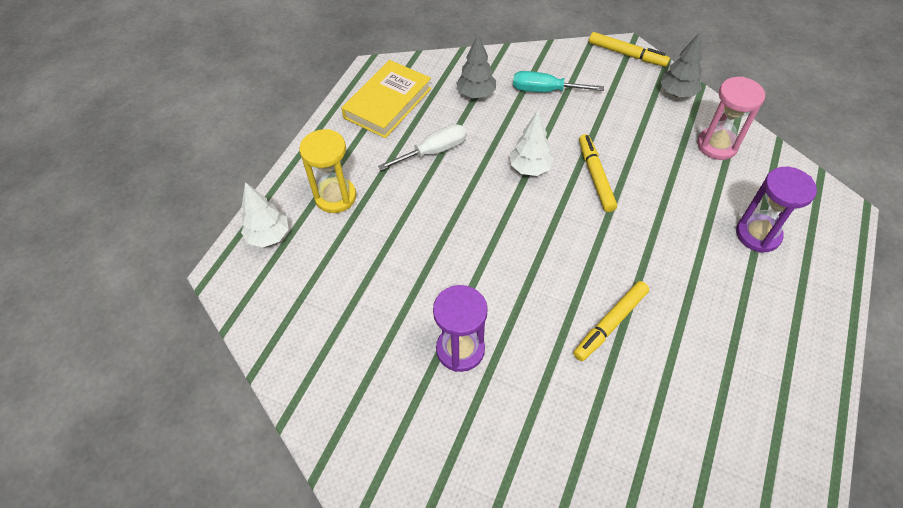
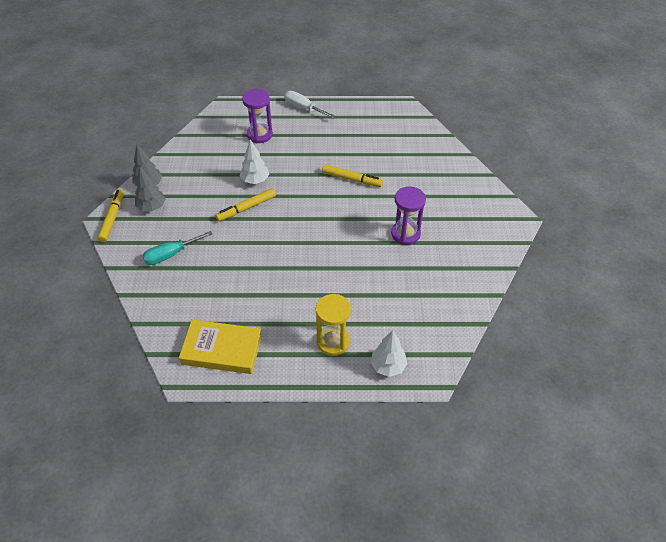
camera: 115 degrees left, 5 degrees down
white screwdriver [378,124,467,171] -> white screwdriver moved to [284,91,335,118]
grey tree [456,34,496,98] -> grey tree moved to [135,167,166,211]
white tree [510,111,554,176] -> white tree moved to [240,139,269,184]
turquoise screwdriver [513,71,604,92] -> turquoise screwdriver turned 75 degrees clockwise [142,231,213,265]
pink hourglass [697,76,765,160] -> none

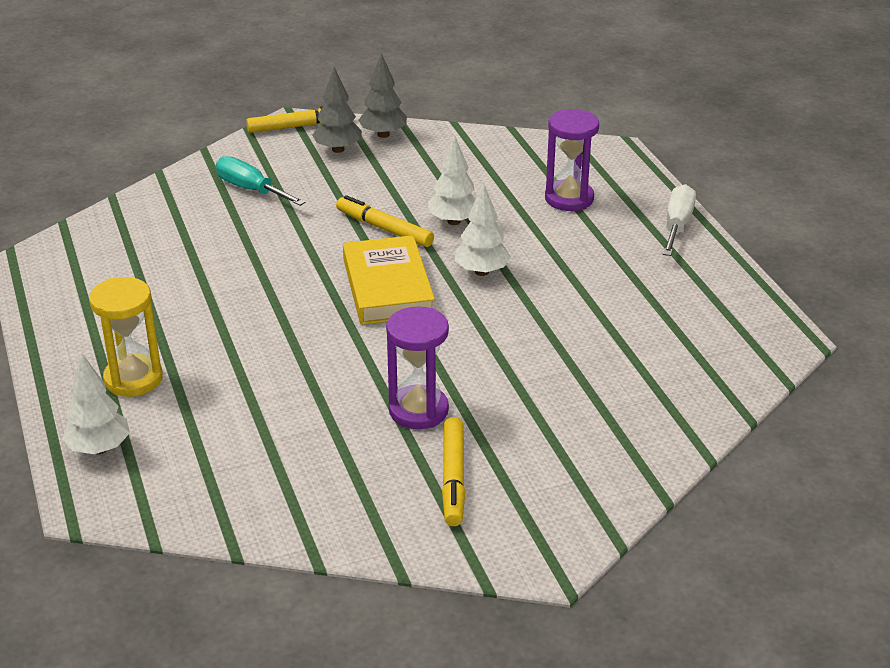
camera: 70 degrees right, 15 degrees down
yellow book [179,319,262,374] -> yellow book moved to [343,235,435,325]
yellow marker [322,164,383,187] -> yellow marker moved to [442,417,465,526]
none -> white tree [455,183,511,276]

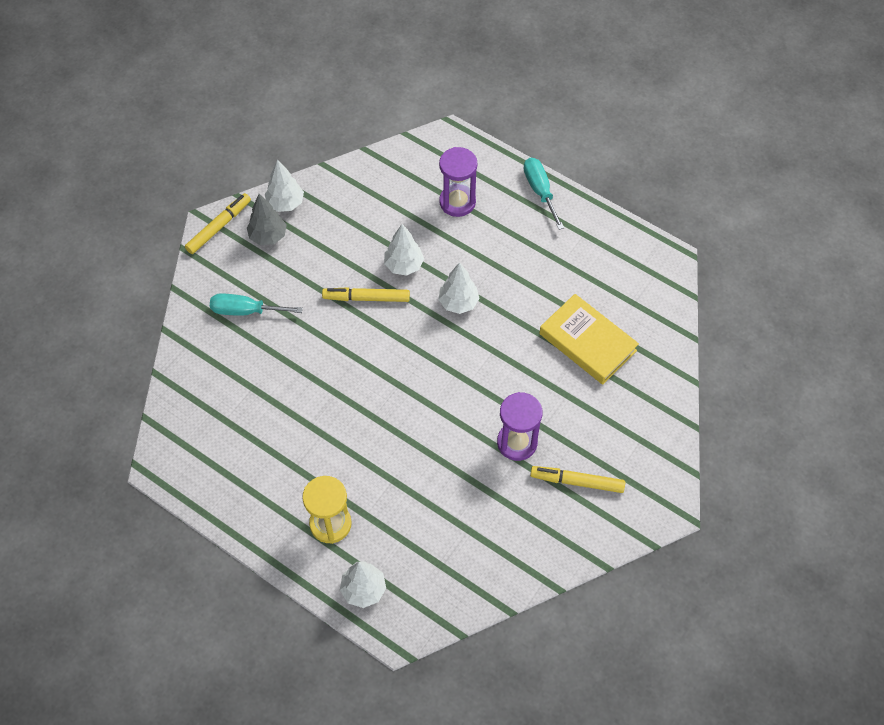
camera: 35 degrees left, 25 degrees up
yellow book [343,235,435,325] -> yellow book moved to [539,294,639,385]
grey tree [358,53,407,138] -> white tree [265,159,304,212]
yellow marker [442,417,465,526] -> yellow marker turned 135 degrees clockwise [530,466,625,493]
white screwdriver [663,184,696,256] -> turquoise screwdriver [524,158,564,230]

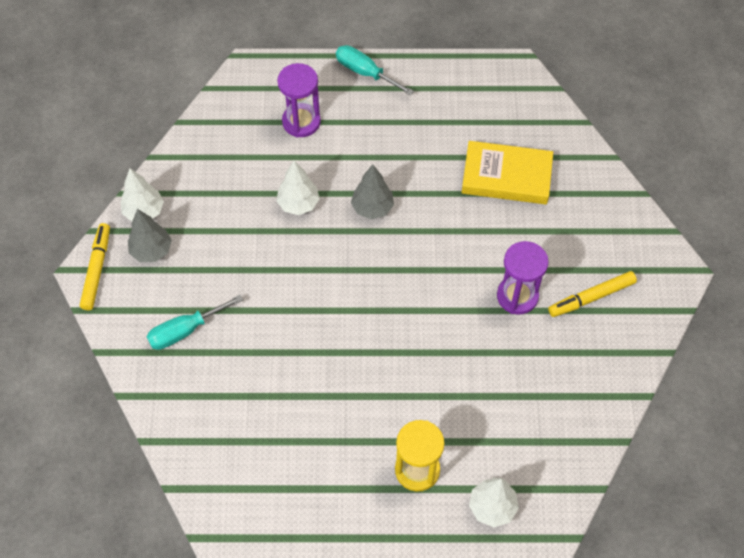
camera: 35 degrees left, 0 degrees up
yellow marker [322,287,410,302] -> none
white tree [438,262,480,314] -> grey tree [351,164,394,219]

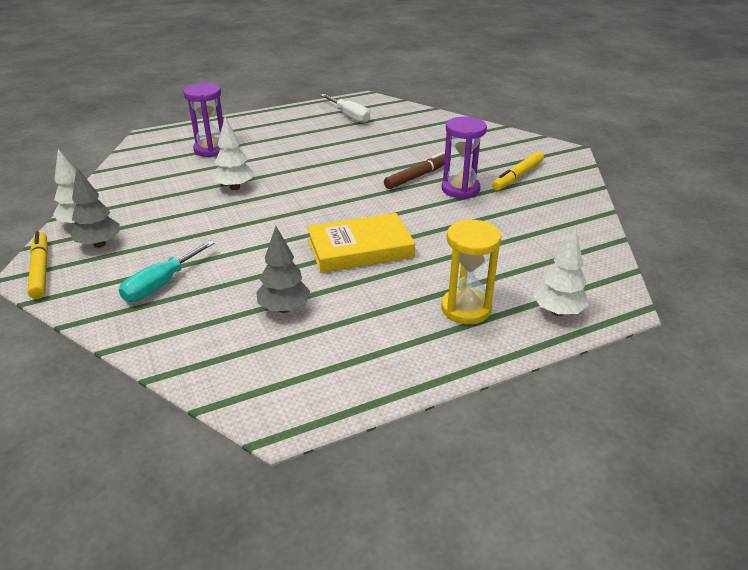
camera: 25 degrees left, 25 degrees down
turquoise screwdriver [336,45,414,95] -> none
grey tree [351,164,394,219] -> grey tree moved to [256,226,310,313]
yellow book [462,141,553,204] -> yellow book moved to [307,213,415,273]
none -> white screwdriver [320,94,370,123]
none -> brown marker [384,152,451,189]

